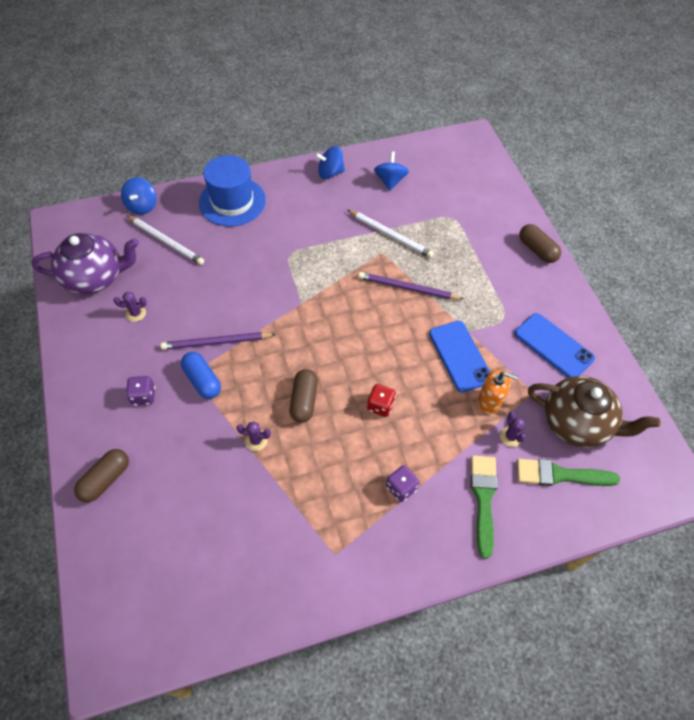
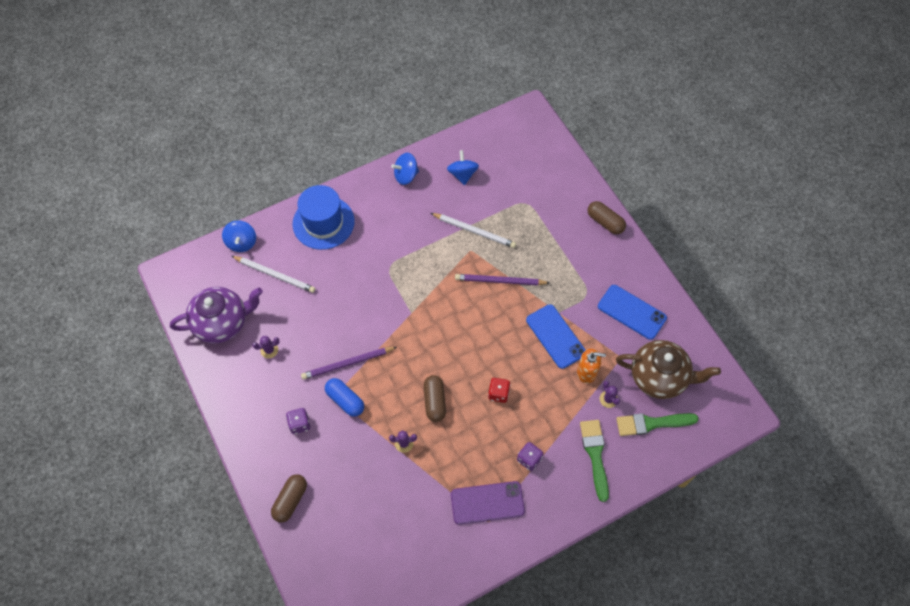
camera: 10 degrees left, 5 degrees up
none -> purple phone [451,481,525,525]

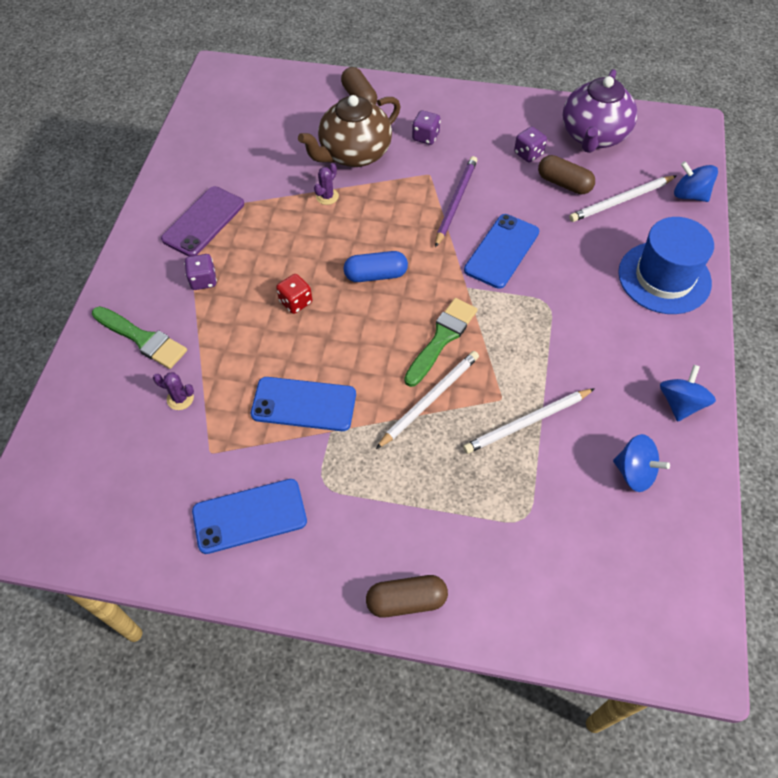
camera: 130 degrees right, 5 degrees down
purple cactus [252,336,280,358] -> purple dice [514,127,547,163]
blue capsule [325,378,364,417] -> blue capsule moved to [344,251,408,282]
brown capsule [424,375,446,422] -> brown capsule moved to [538,155,595,194]
purple pencil [455,274,549,285] -> white pencil [376,351,479,449]
orange soap dispenser [577,349,606,383] -> none
brown teapot [616,340,721,399] -> brown teapot moved to [298,95,400,167]
green brush [616,413,699,436] -> green brush moved to [404,298,478,387]
none -> blue phone [464,214,539,289]

